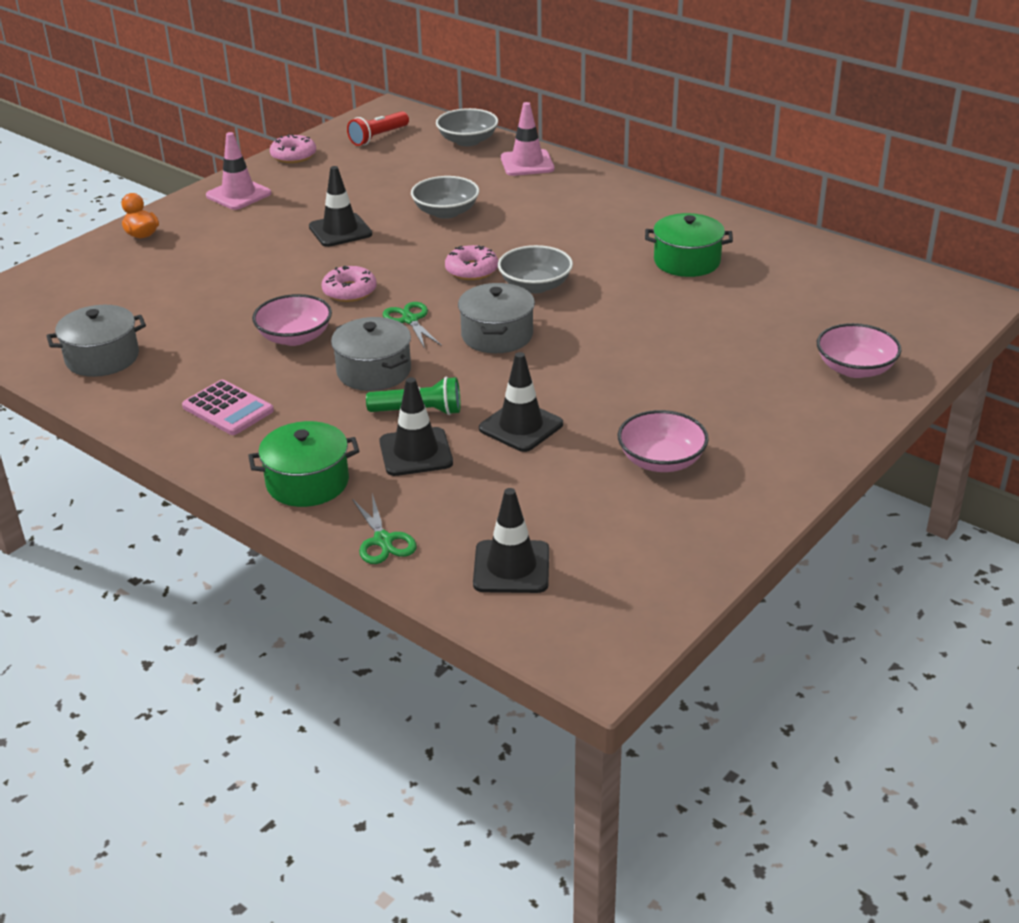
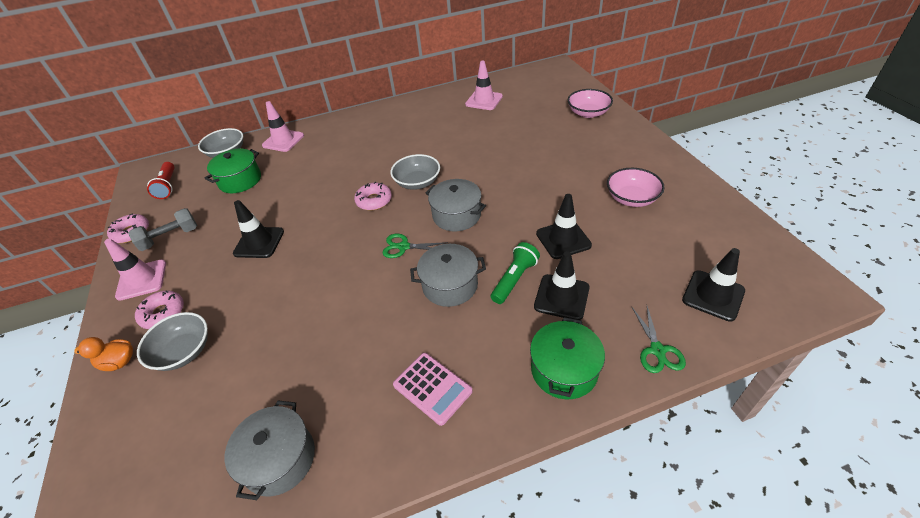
camera: 55 degrees left, 10 degrees up
pink calculator [182,380,274,435] -> pink calculator turned 60 degrees clockwise [393,353,473,426]
pink bowl [252,294,332,346] -> none
pink donut [322,266,376,302] -> pink donut moved to [135,290,184,329]
green scissors [352,493,417,564] -> green scissors turned 75 degrees clockwise [632,306,686,373]
grey bowl [411,176,479,219] -> grey bowl moved to [137,312,208,371]
green pot [645,213,733,277] -> green pot moved to [205,149,261,193]
none -> grey dumbbell [128,208,197,251]
none -> pink traffic cone [465,61,503,110]

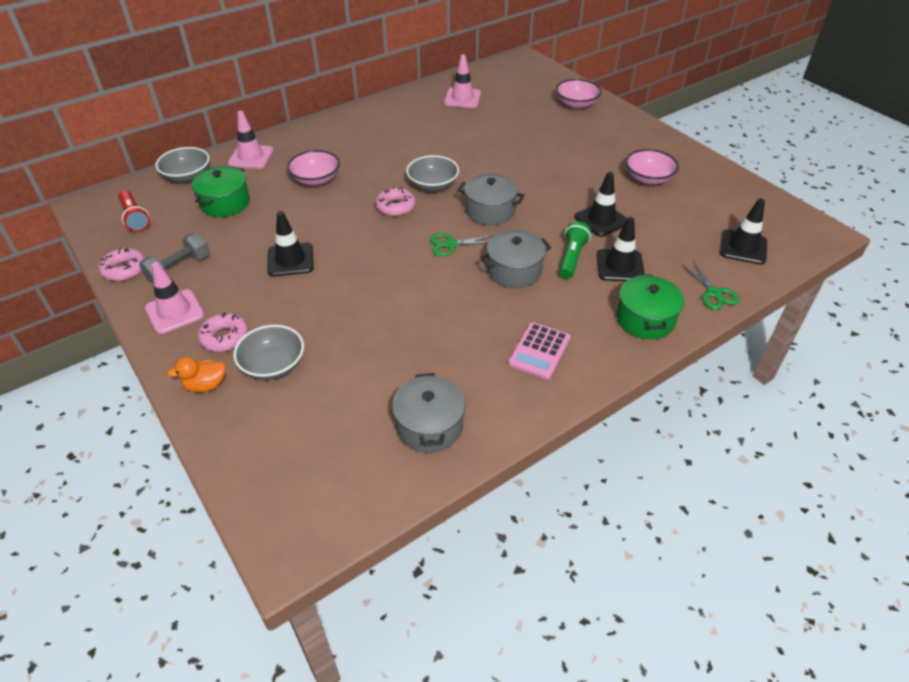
camera: 20 degrees left, 0 degrees up
pink calculator [393,353,473,426] -> pink calculator turned 90 degrees clockwise [508,322,571,379]
none -> pink bowl [287,150,340,186]

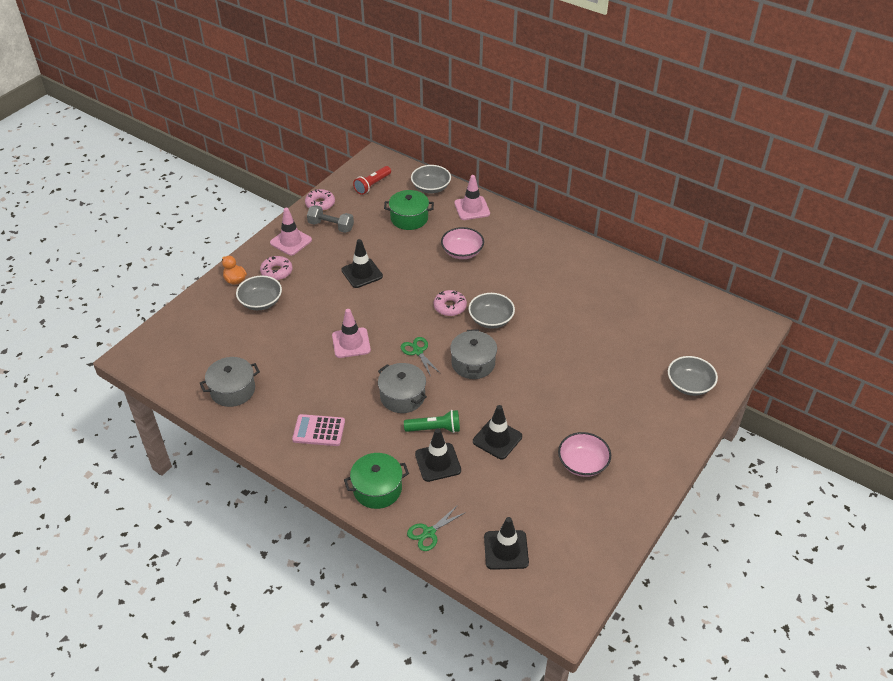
camera: 70 degrees right, 0 degrees up
pink traffic cone [444,55,481,108] -> pink traffic cone moved to [332,309,371,358]
pink bowl [556,79,602,109] -> grey bowl [668,356,718,396]

